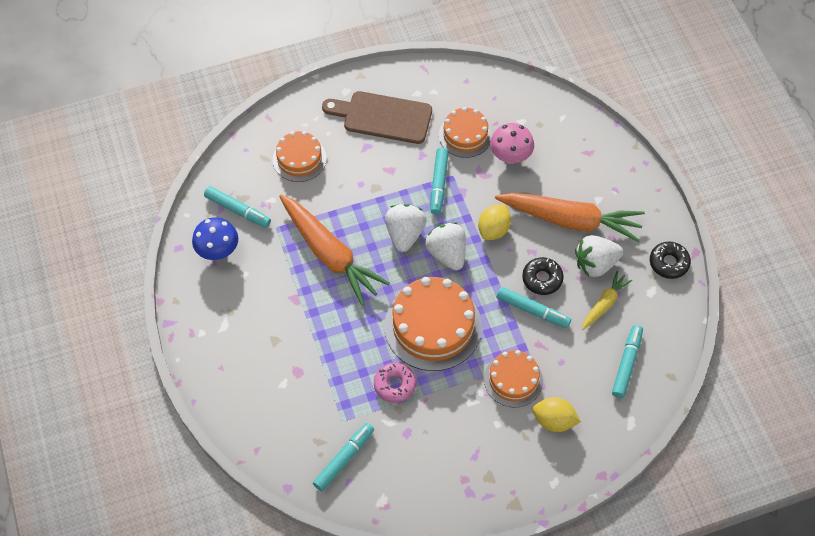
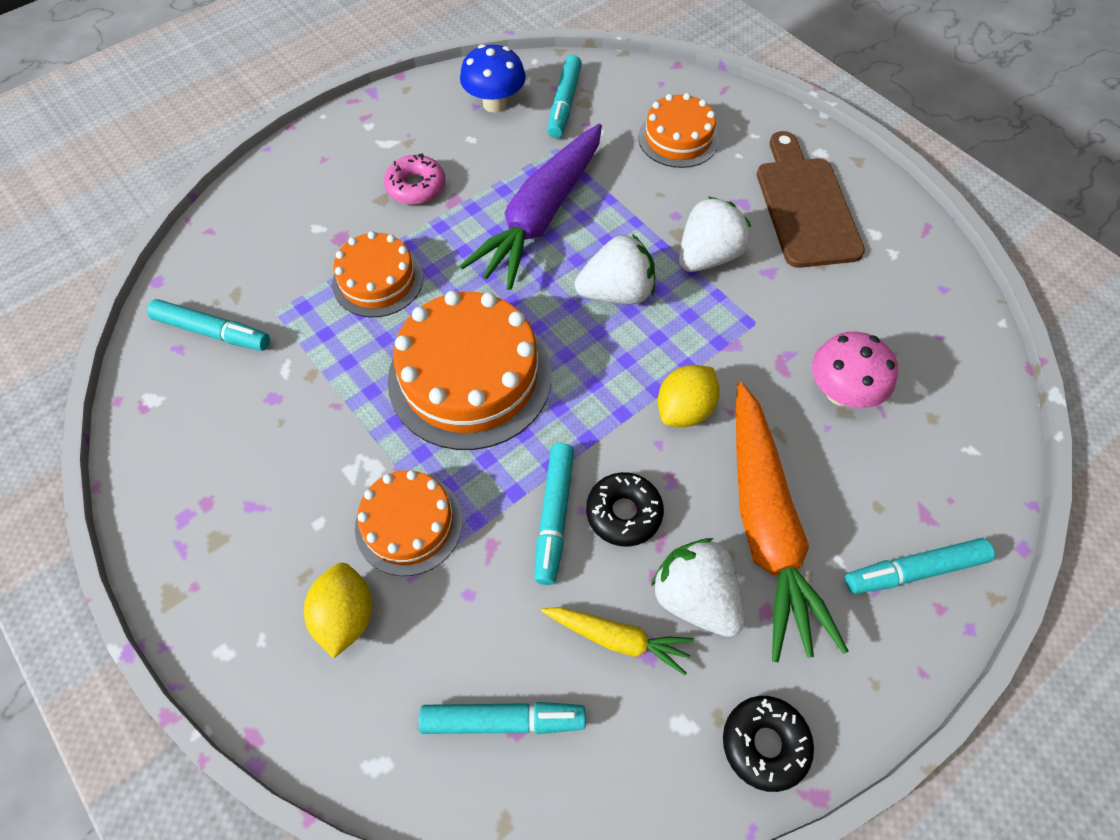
camera: 70 degrees right, 0 degrees up
orange carrot [279,195,390,306] -> purple carrot [459,124,602,290]
pink donut [374,363,416,403] -> pink donut moved to [384,153,445,205]
white strawberry [425,222,466,271] -> white strawberry moved to [679,196,751,272]
turquoise marker [430,148,448,215] -> turquoise marker moved to [845,538,995,594]
orange cake [439,107,492,158] -> orange cake moved to [332,231,423,317]
yellow lemon [478,205,511,240] -> yellow lemon turned 60 degrees counterclockwise [658,365,720,427]

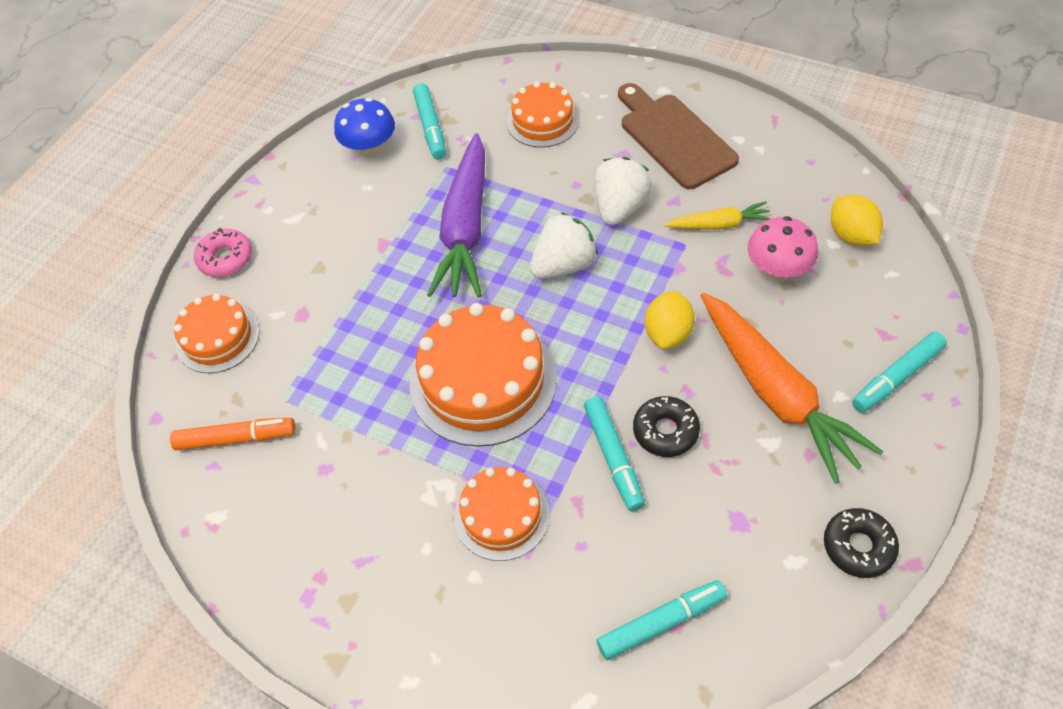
camera: 20 degrees left, 5 degrees down
turquoise marker [147,299,270,351] -> orange marker [170,418,296,451]
yellow lemon [304,563,372,658] -> yellow lemon moved to [831,195,883,246]
orange cake [332,231,423,317] -> orange cake moved to [174,294,260,373]
pink donut [384,153,445,205] -> pink donut moved to [194,228,252,277]
yellow carrot [541,607,694,675] -> yellow carrot moved to [664,201,771,230]
white strawberry [651,538,745,637] -> none

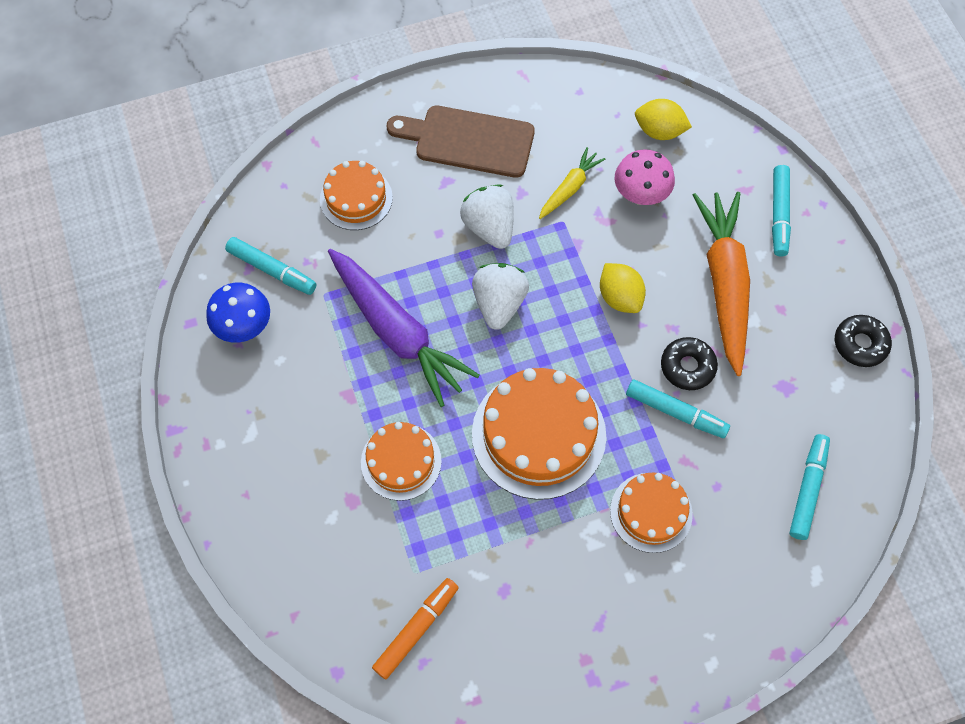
camera: 50 degrees left, 10 degrees up
orange cake [174,294,260,373] -> orange cake moved to [361,422,442,501]
pink donut [194,228,252,277] -> none
orange carrot [700,293,883,484] -> orange carrot turned 105 degrees counterclockwise [693,192,750,376]

